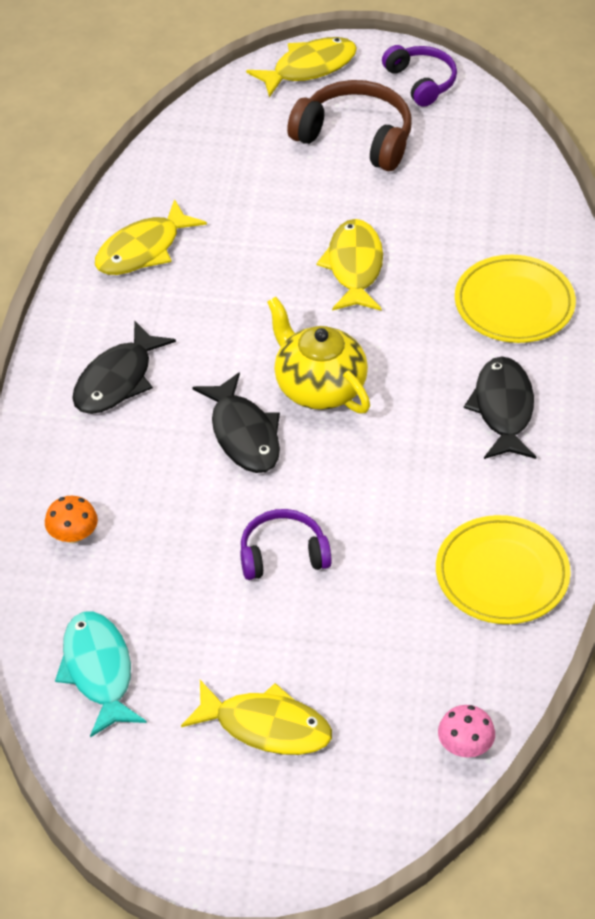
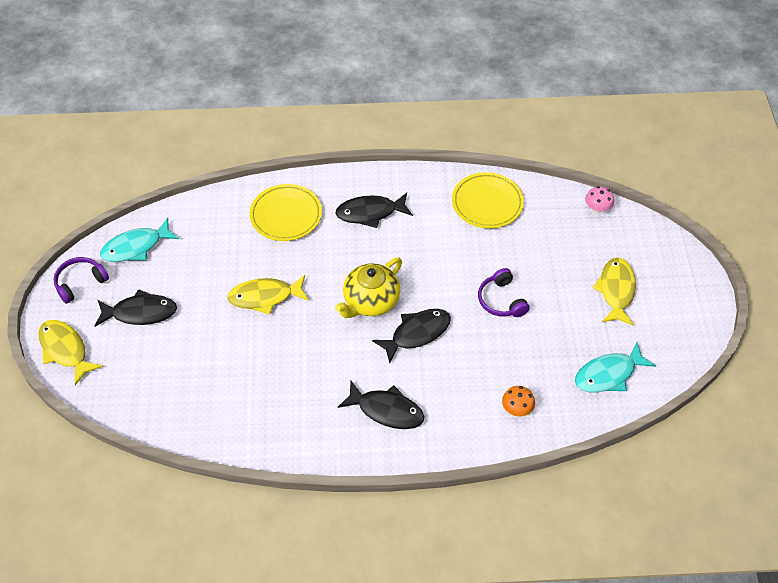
camera: 100 degrees left, 5 degrees up
yellow fish [95,199,207,275] -> none
brown headphones [287,80,412,171] -> black fish [95,289,177,327]
none -> turquoise fish [100,218,179,262]

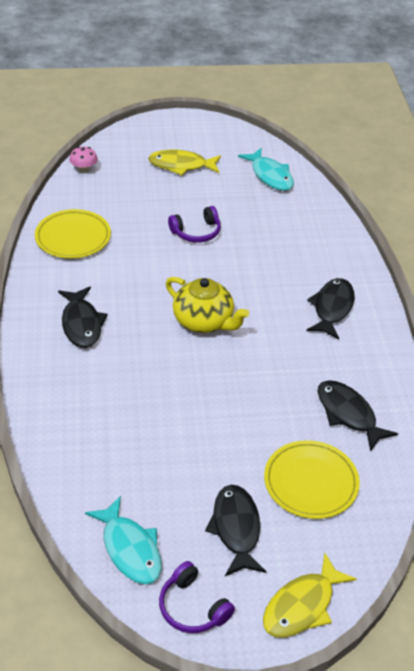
camera: 95 degrees left, 10 degrees down
yellow fish [227,275,309,314] -> none
yellow plate [250,184,322,241] -> yellow plate moved to [264,440,360,519]
black fish [372,309,451,363] -> black fish moved to [317,380,398,452]
orange mushroom [502,386,535,417] -> none

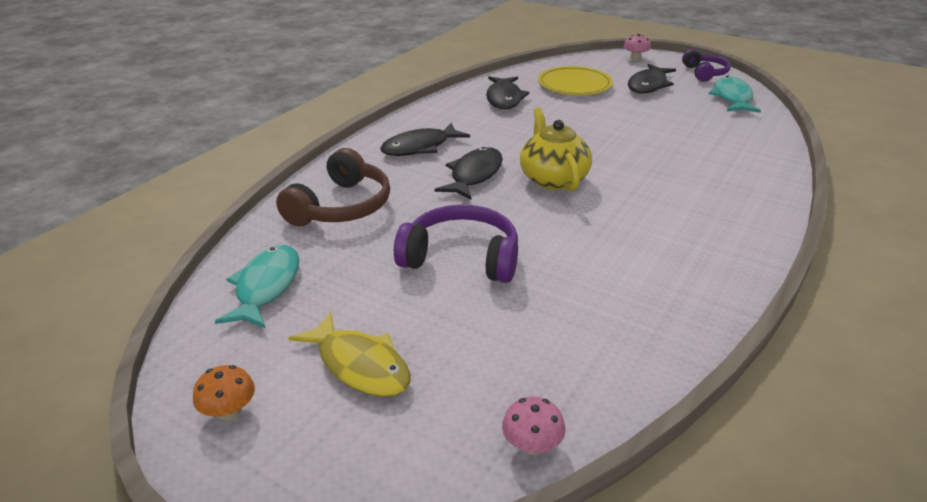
camera: 140 degrees left, 10 degrees down
yellow plate [35,209,111,259] -> none
black fish [58,287,108,348] -> black fish moved to [435,147,503,200]
purple headphones [168,206,221,243] -> purple headphones [394,204,518,283], size x1.55
yellow fish [263,553,357,638] -> pink mushroom [623,34,651,60]
none -> orange mushroom [193,365,255,420]
none -> brown headphones [276,148,390,226]

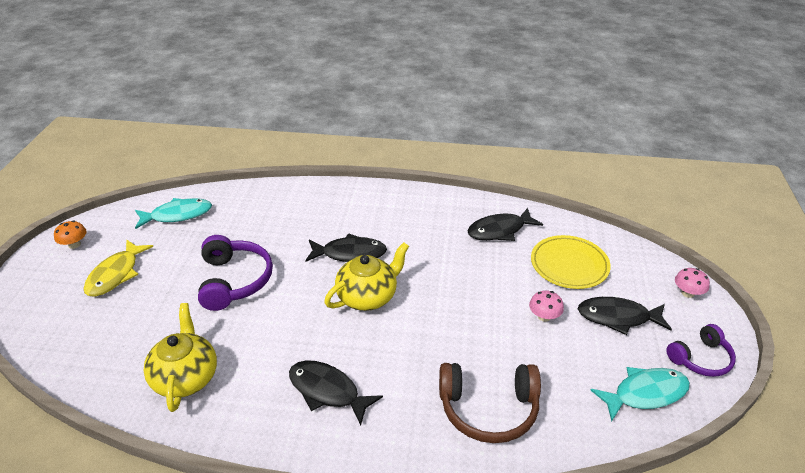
camera: 65 degrees right, 5 degrees up
brown headphones [276,148,390,226] -> brown headphones moved to [439,363,541,443]
black fish [380,123,470,156] -> black fish moved to [289,360,383,426]
pink mushroom [502,397,565,455] -> pink mushroom moved to [529,290,564,322]
none -> yellow teapot [143,303,217,412]

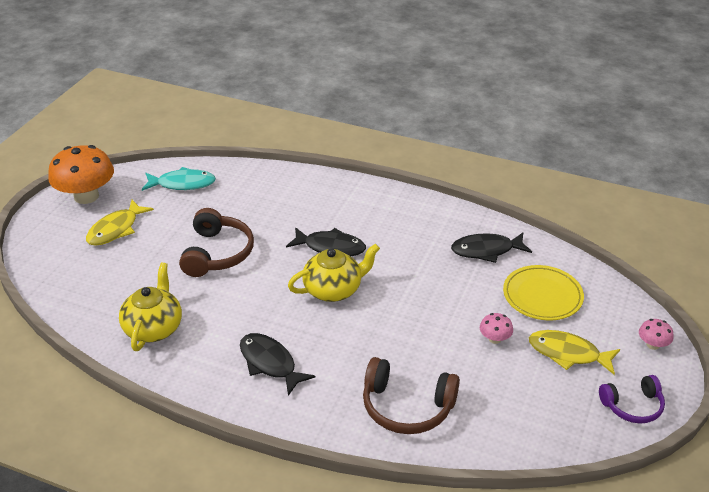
camera: 15 degrees right, 0 degrees up
orange mushroom [54,221,87,249] -> orange mushroom [48,145,114,204], size x2.26
purple headphones [198,235,273,311] -> brown headphones [179,208,254,277]
black fish [578,297,672,335] -> yellow fish [529,330,620,375]
turquoise fish [591,367,690,422] -> none

